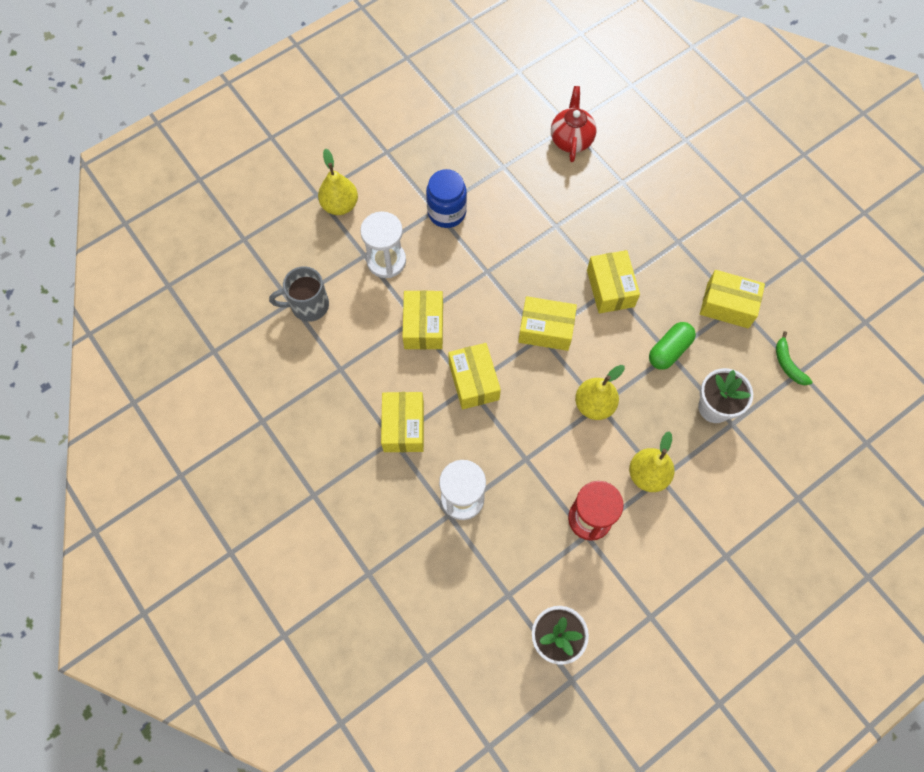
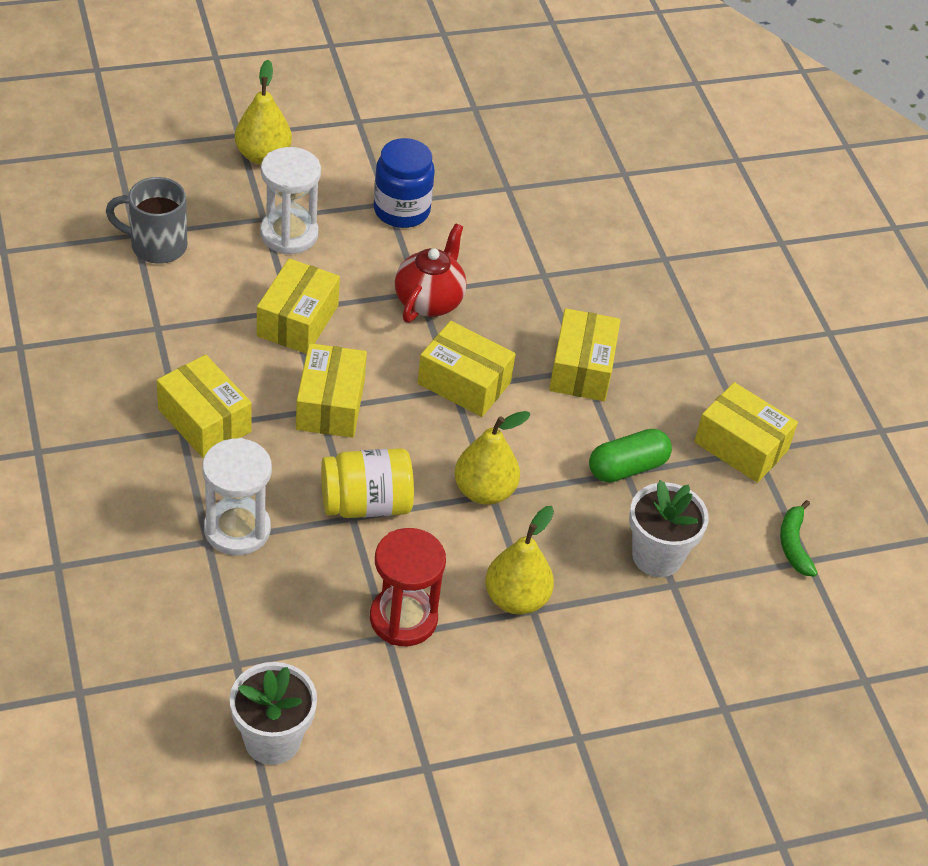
camera: 15 degrees right, 20 degrees down
yellow box [381,392,424,452] -> yellow box turned 60 degrees counterclockwise [157,355,252,458]
red teapot [551,86,597,162] -> red teapot moved to [395,223,467,323]
none -> yellow jar [321,448,414,518]

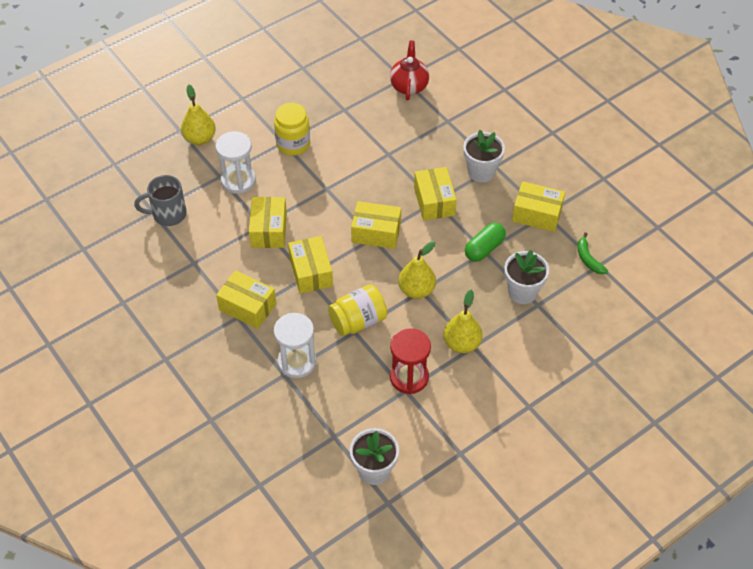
camera: 15 degrees left, 5 degrees up
blue jar [374,138,435,228] -> yellow jar [274,103,310,156]
red teapot [395,223,467,323] -> red teapot moved to [390,41,429,100]
none -> white flower pot [463,130,505,182]

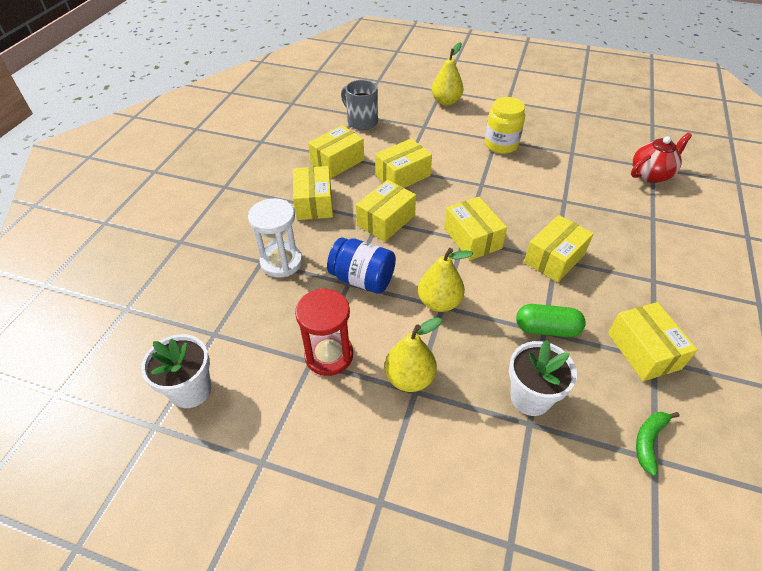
camera: 55 degrees right, 5 degrees down
white hourglass [215,131,256,194] -> none
yellow jar [328,285,387,336] -> blue jar [327,237,396,294]
white flower pot [463,130,505,182] -> none
none -> yellow box [308,125,364,178]

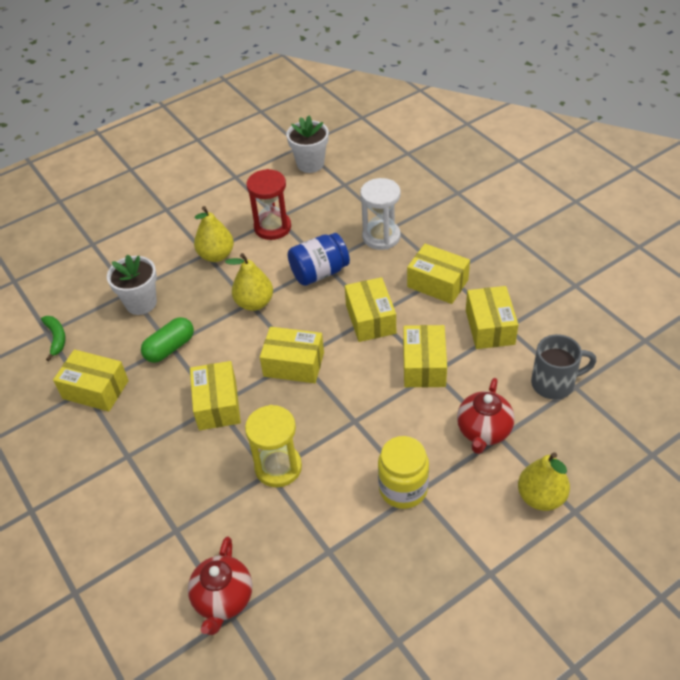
camera: 130 degrees right, 0 degrees up
none -> yellow hourglass [245,405,302,487]
none -> red teapot [457,378,515,454]

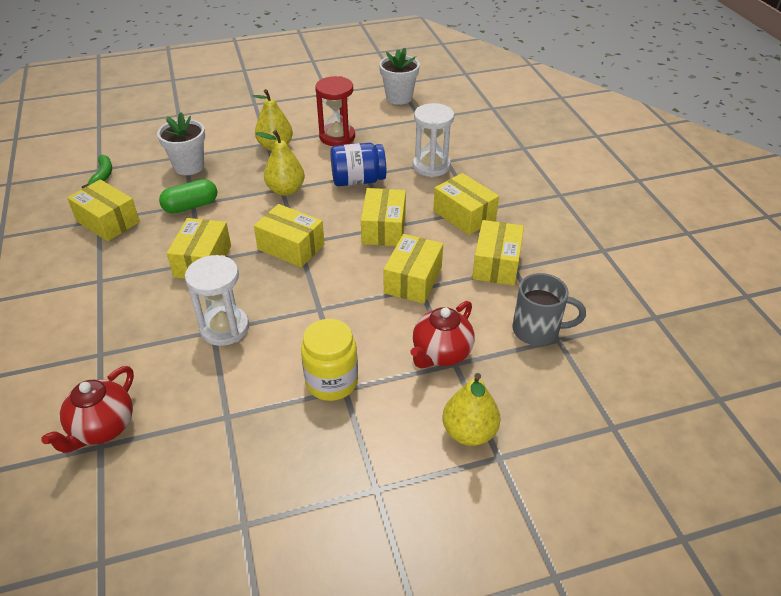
camera: 15 degrees right, 5 degrees down
yellow hourglass [245,405,302,487] -> white hourglass [185,255,249,346]

